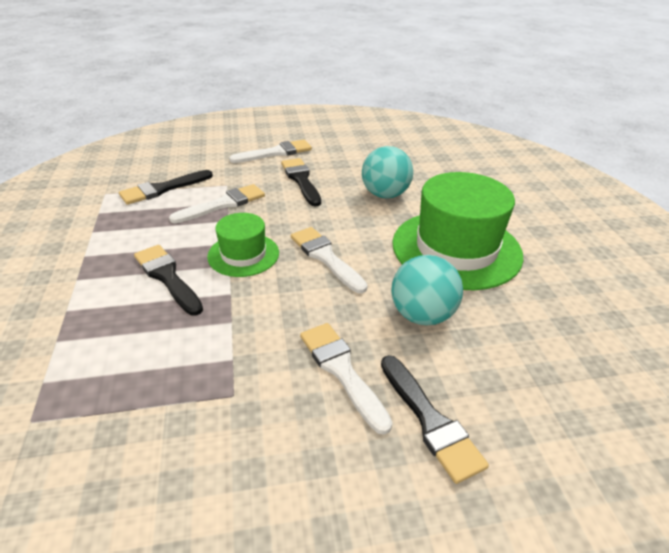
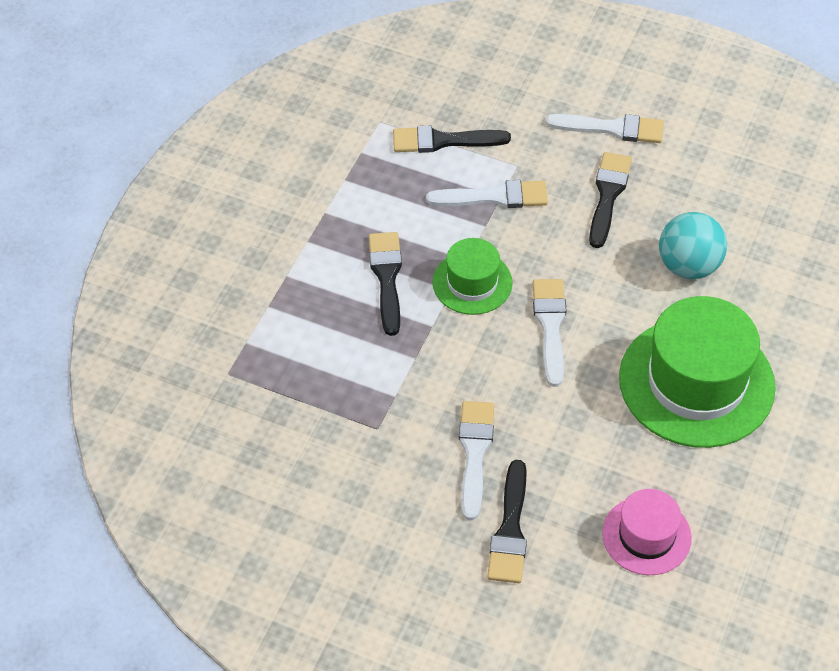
camera: 35 degrees right, 15 degrees up
turquoise ball [391,255,463,326] -> none
none -> pink hat [602,489,692,575]

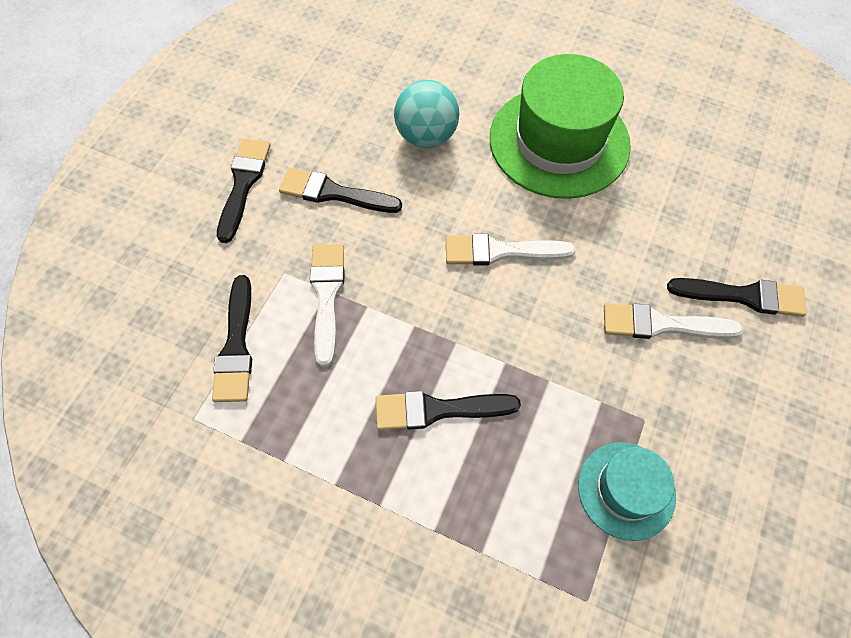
camera: 90 degrees left, 10 degrees up
green hat [432,238,513,315] -> none
white brush [546,114,664,143] -> black brush [217,138,271,243]
pink hat [602,489,692,575] -> none
none -> turquoise hat [578,442,676,541]

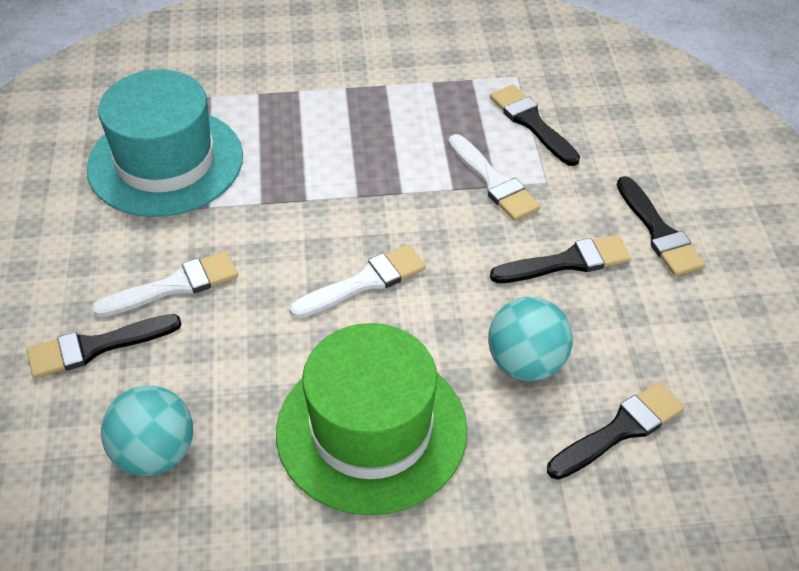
camera: 150 degrees right, 15 degrees down
black brush [376,391,521,430] -> black brush moved to [547,382,685,479]
turquoise hat [578,442,676,541] -> turquoise hat [86,70,243,217], size x1.86
none -> turquoise ball [101,386,193,476]

